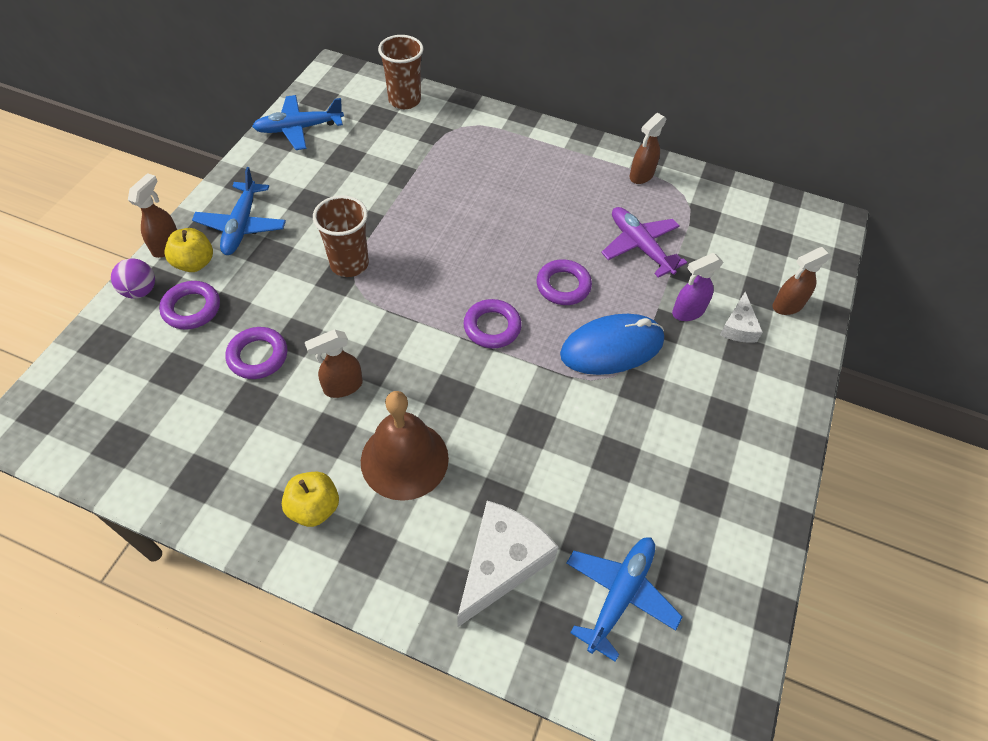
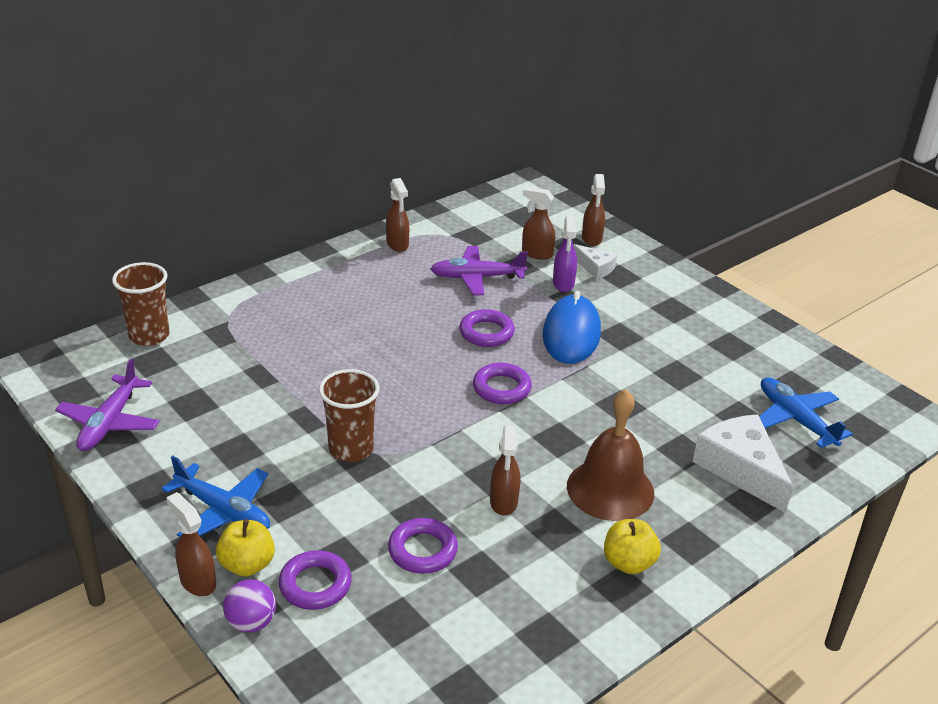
camera: 60 degrees left, 20 degrees down
blue plane [252,95,344,150] -> purple plane [55,359,160,451]
none -> brown spray bottle [522,187,555,260]

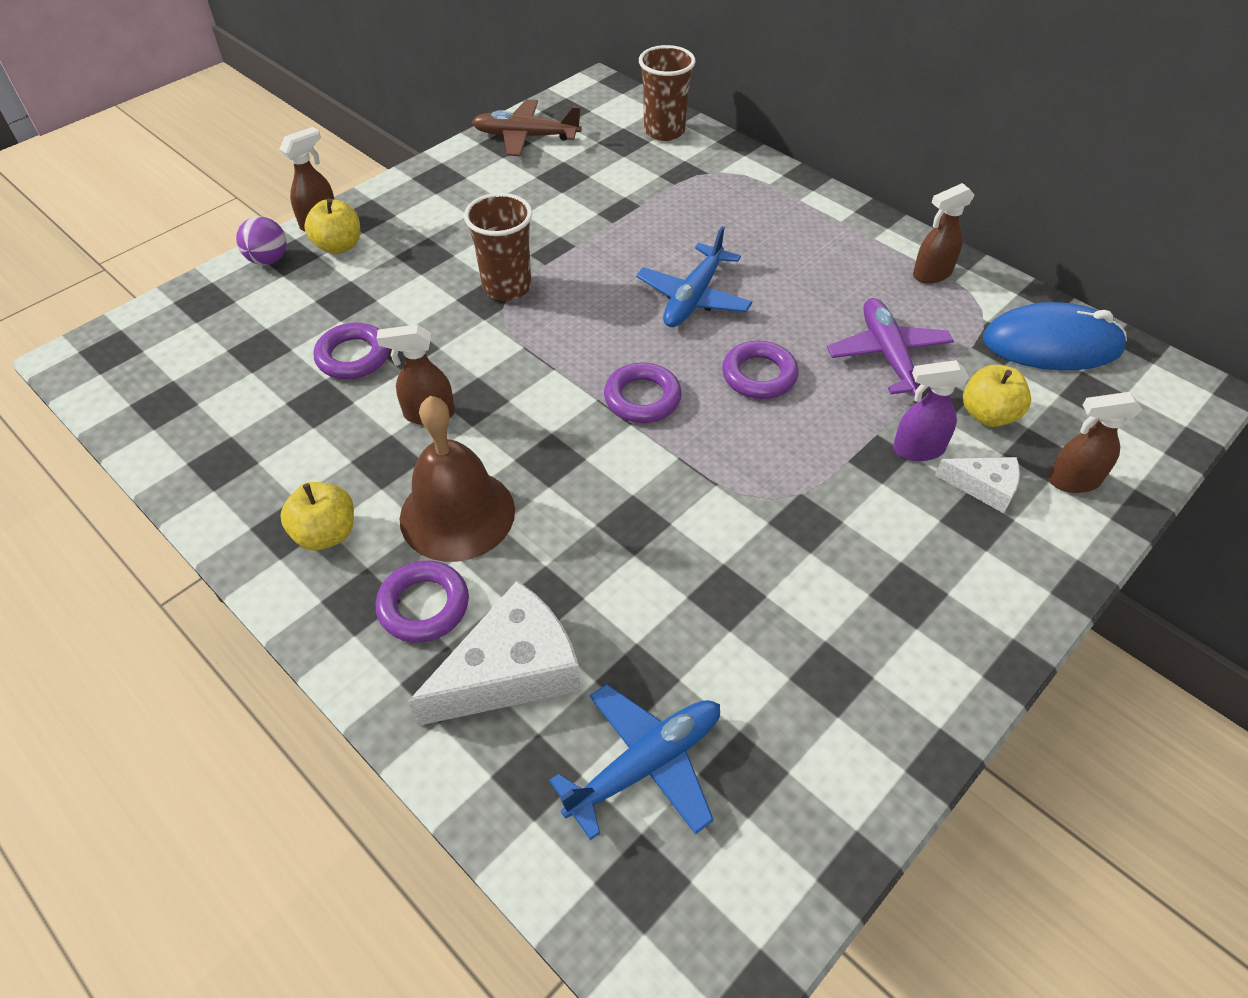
camera: 85 degrees right, 15 degrees up
purple plane [55,359,160,451] -> brown plane [472,99,581,156]
blue plane [161,456,270,537] -> blue plane moved to [636,226,752,327]
purple ring [279,550,352,610] -> purple ring moved to [376,560,469,643]
brown spray bottle [522,187,555,260] -> yellow apple [963,364,1031,427]
blue mouse [543,290,601,364] -> blue mouse moved to [983,302,1127,370]
white cheese [573,244,617,280] -> white cheese turned 105 degrees counterclockwise [935,457,1020,513]

